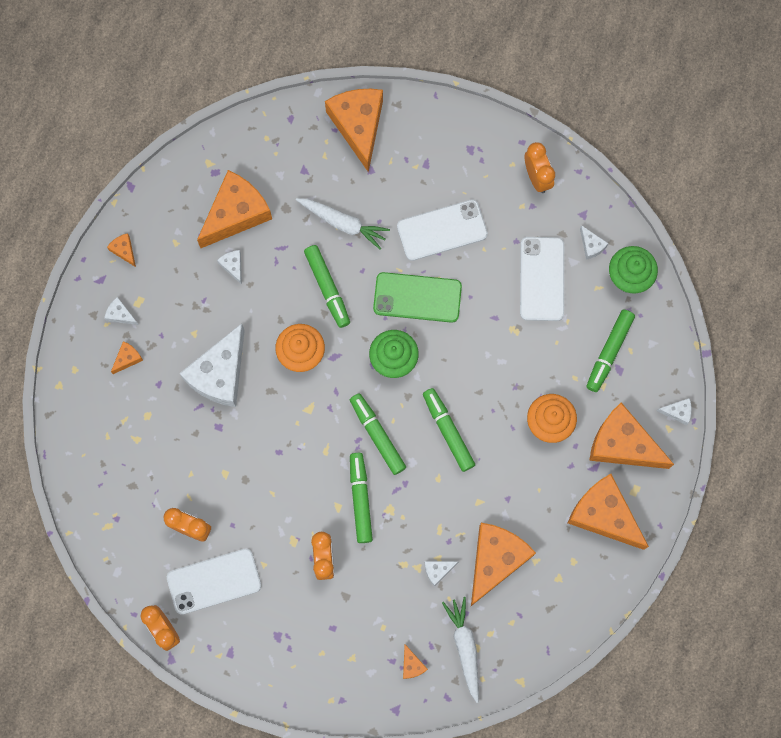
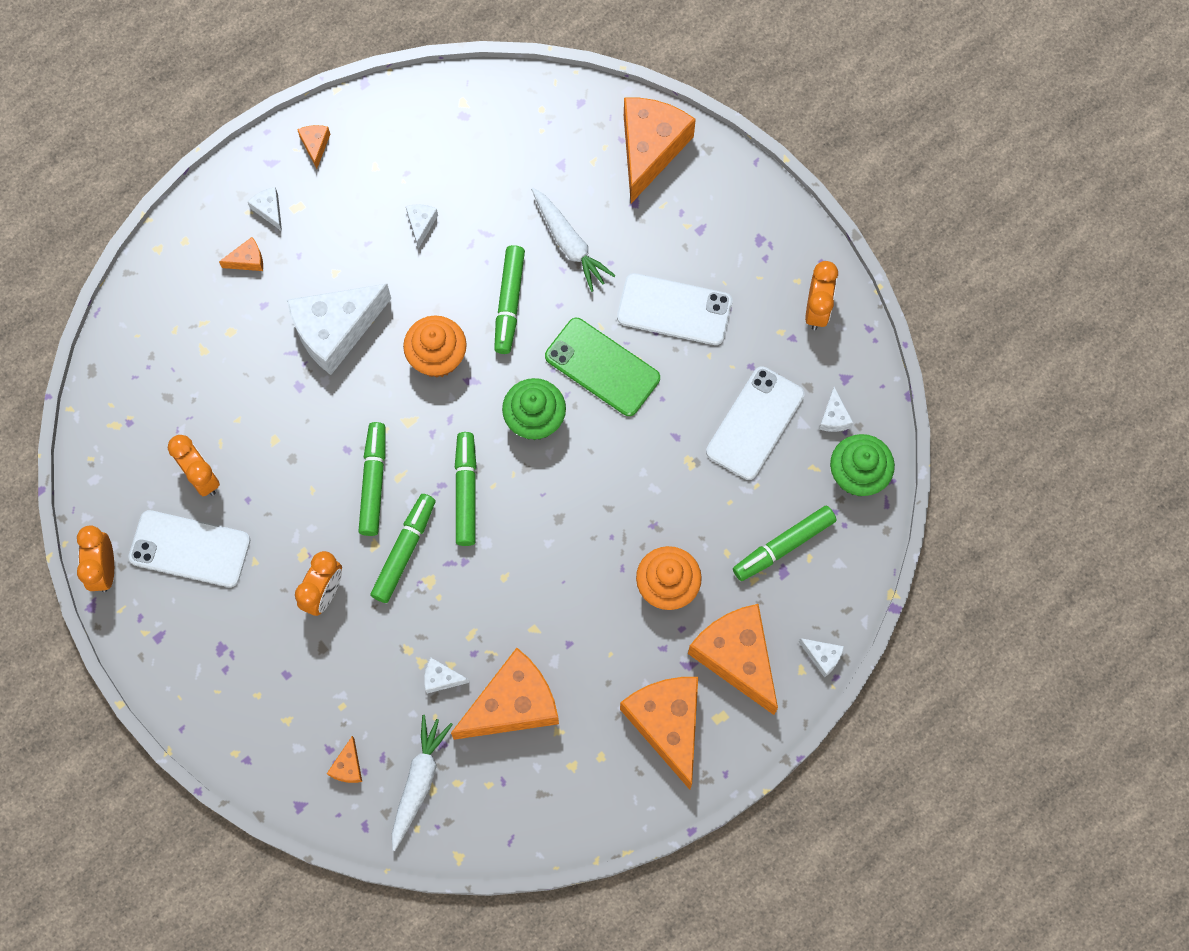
camera: 30 degrees right, 5 degrees down
orange cheese [197,170,272,248] -> none
green marker [423,388,475,472] -> green marker moved to [358,422,385,536]

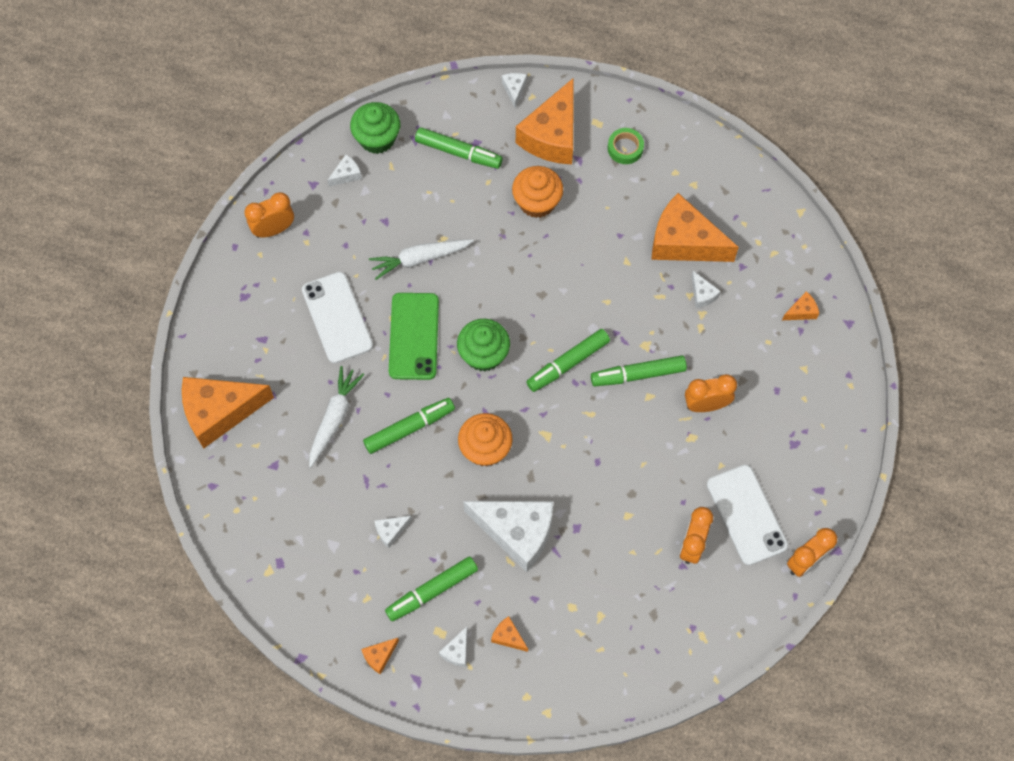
camera: 125 degrees left, 5 degrees down
green marker [358,422,385,536] -> green marker moved to [385,556,478,621]
white carrot [392,715,453,851] -> white carrot moved to [369,239,474,280]
orange cheese [620,677,698,790] -> green tape [608,128,644,164]
white phone [706,366,805,480] -> none

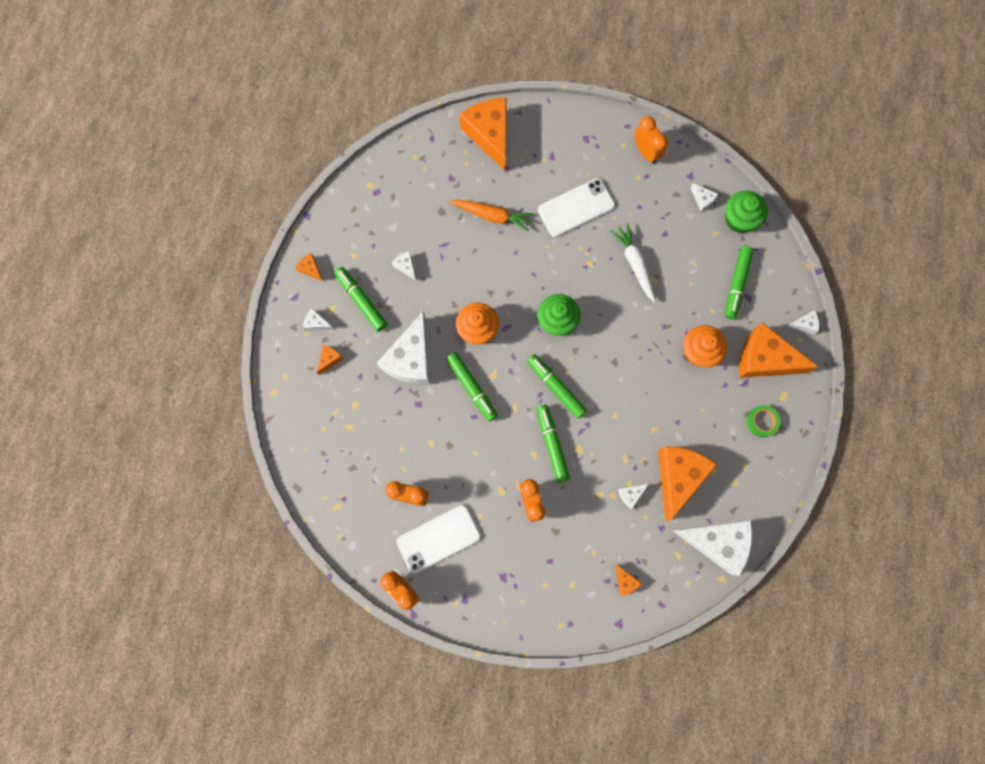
camera: 85 degrees right, 10 degrees up
white carrot [309,366,364,468] -> orange carrot [449,200,533,231]
green marker [363,398,455,454] -> green marker moved to [446,352,498,422]
green phone [389,293,439,380] -> none
none -> white cheese [672,520,752,576]

